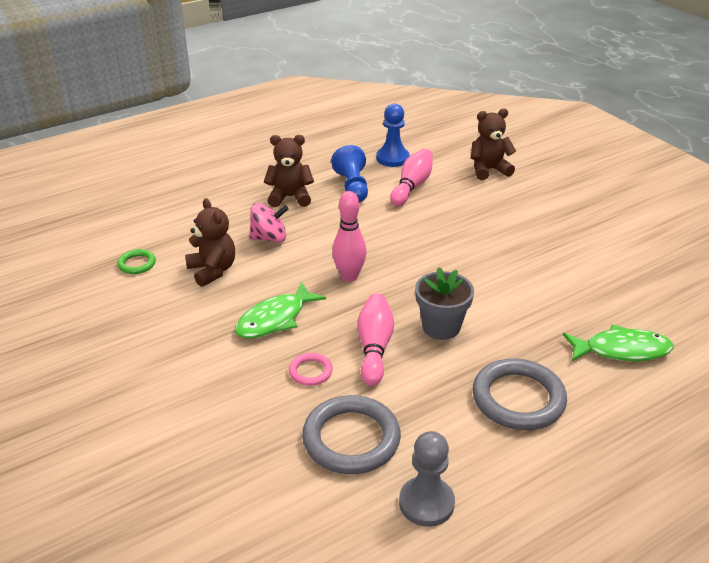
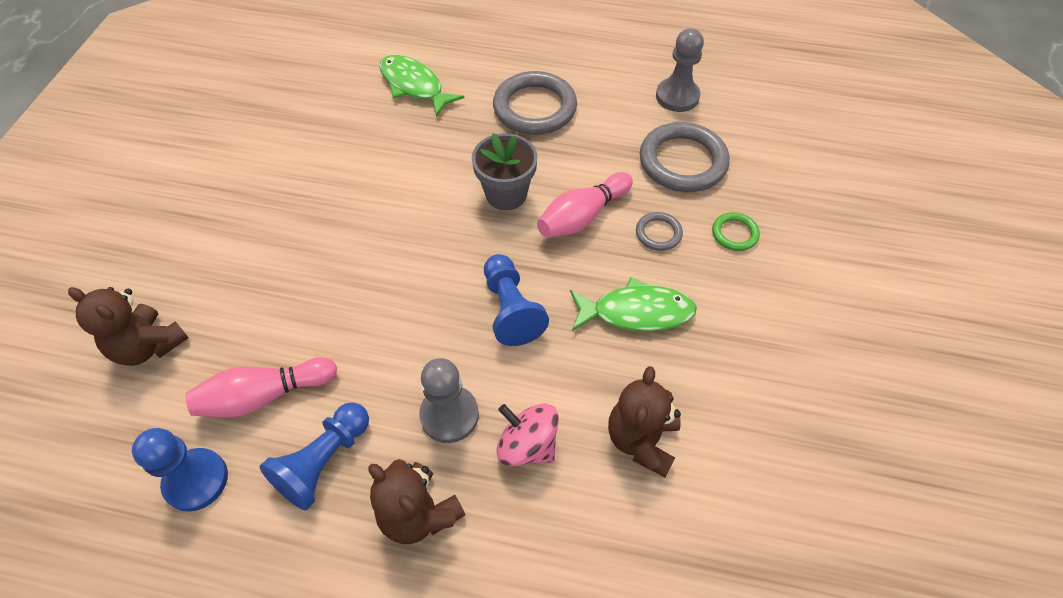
camera: 135 degrees left, 20 degrees up
green ring [117,249,156,274] -> green ring moved to [712,212,760,251]
pink ring [289,353,333,386] -> grey ring [636,212,683,251]
pink bowling pin [332,191,366,282] -> blue pawn [484,254,549,346]
none -> grey pawn [419,358,479,443]

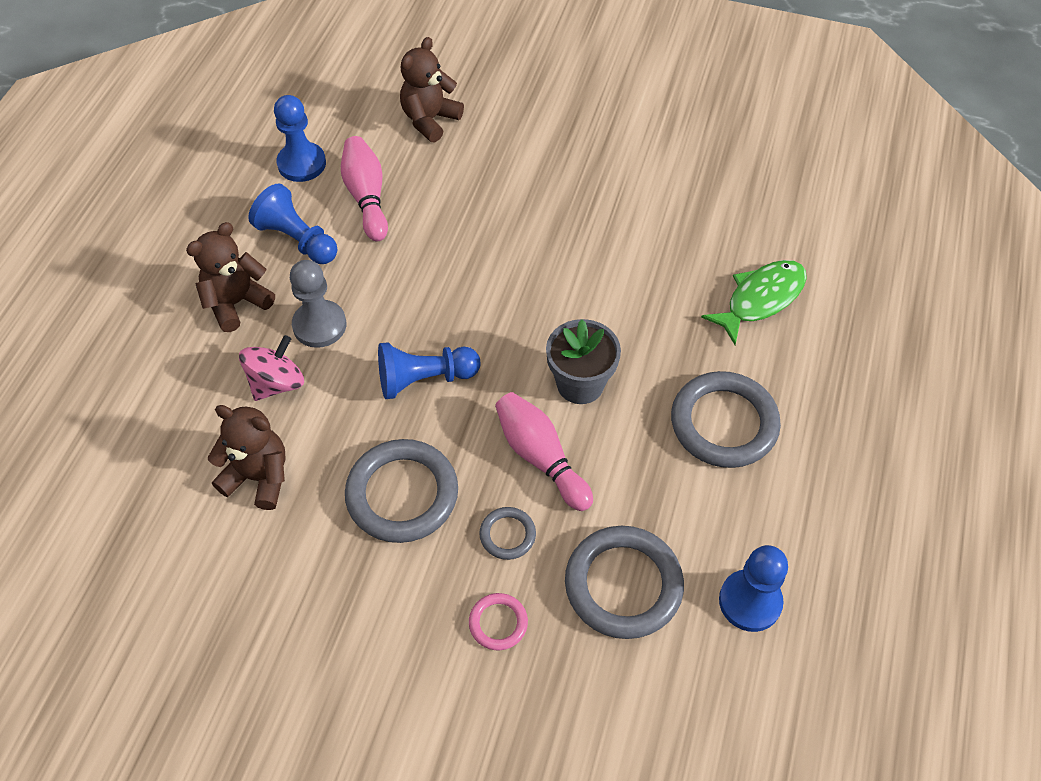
camera: 95 degrees right, 0 degrees up
green fish [570,277,697,332] -> grey ring [345,439,458,543]
grey pawn [656,28,704,112] -> blue pawn [719,545,788,632]
green ring [712,212,760,251] -> pink ring [469,593,528,650]

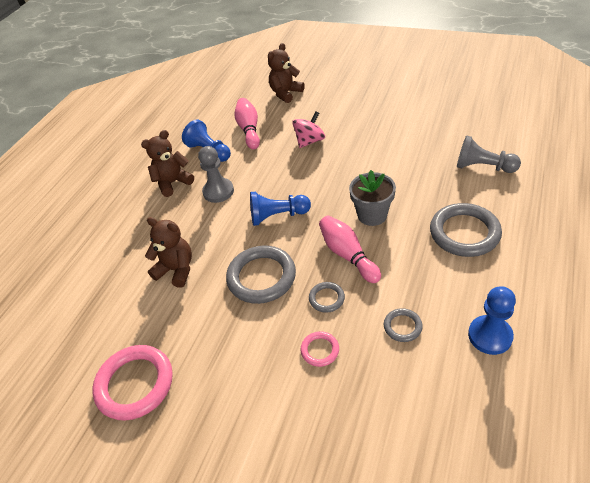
camera: 10 degrees right, 10 degrees down
pink spinning top [239,335,304,401] -> pink spinning top moved to [292,111,325,148]
blue pawn [274,95,326,182] -> none
grey ring [565,526,684,639] -> grey ring [384,308,423,342], size x0.49
green fish [701,260,807,345] -> grey pawn [457,135,521,173]
none -> pink ring [92,345,173,421]

